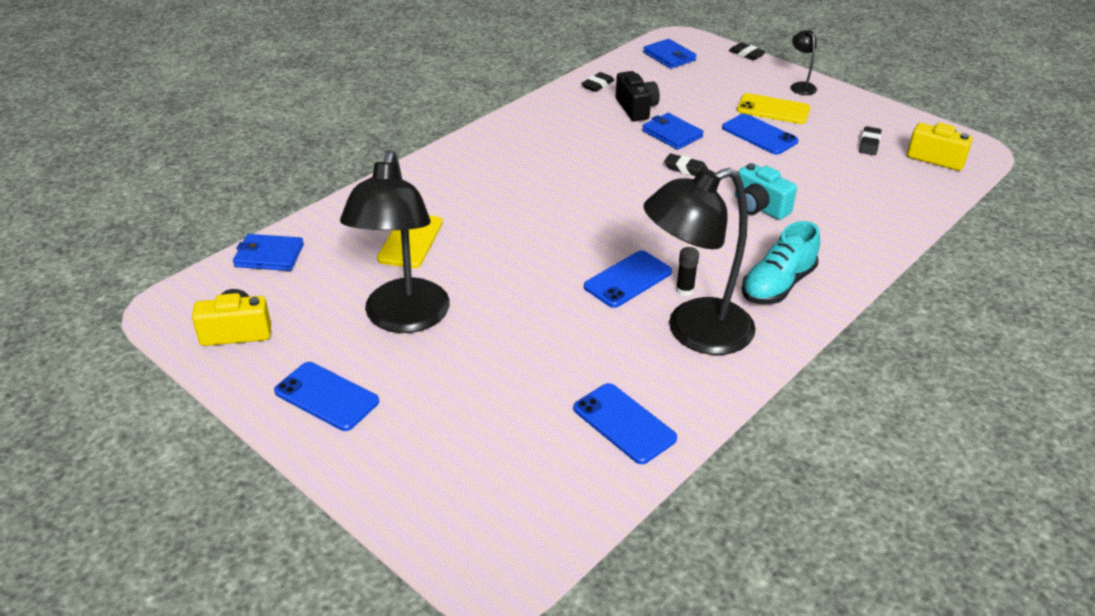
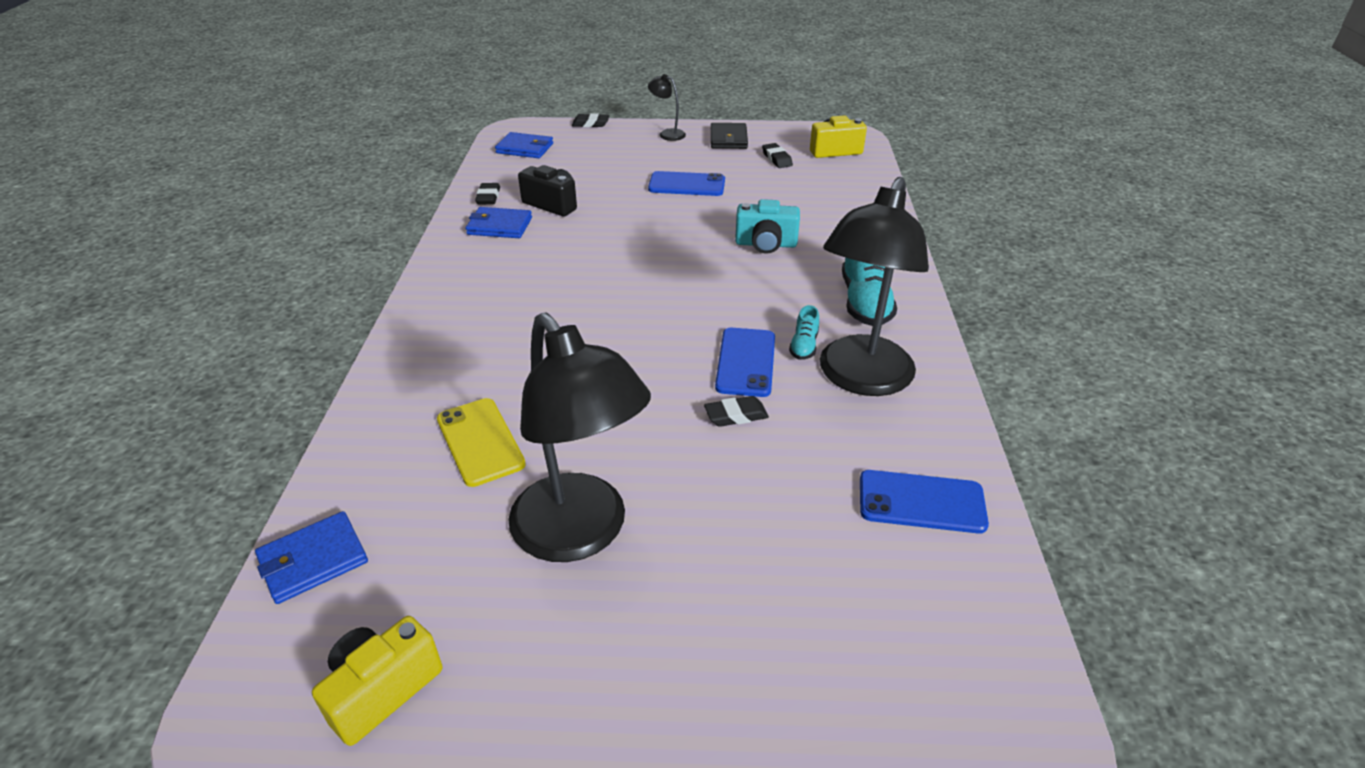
camera: 40 degrees left, 0 degrees up
blue phone [274,362,379,431] -> none
blue wallet [642,113,704,150] -> blue wallet moved to [466,207,532,238]
black eraser [664,154,708,176] -> black eraser moved to [704,396,769,427]
black glue stick [676,247,699,296] -> turquoise shoe [789,305,819,360]
yellow phone [737,93,811,124] -> none
none -> black wallet [711,123,748,149]

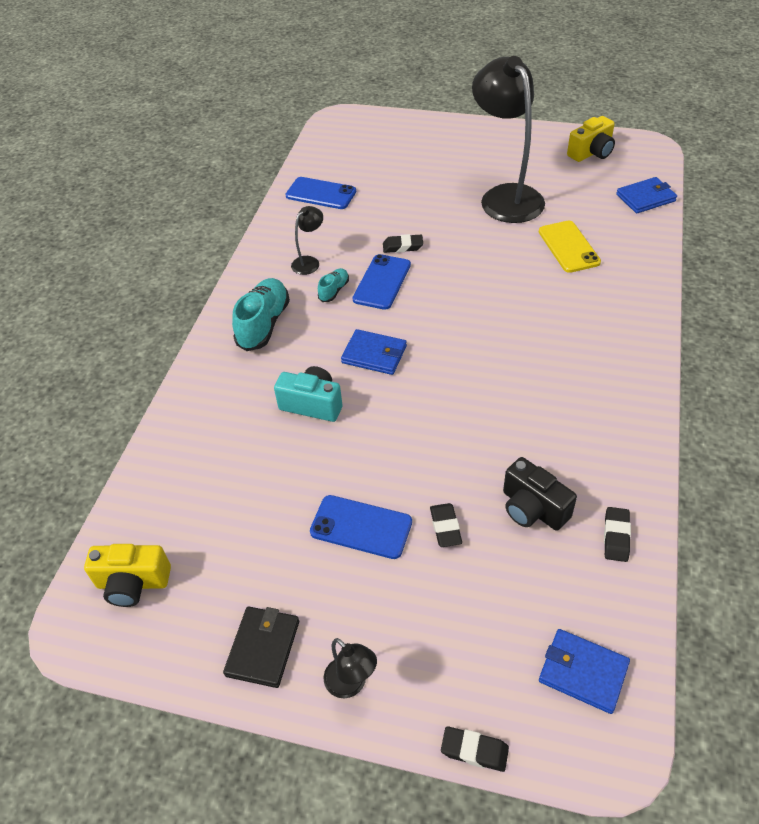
camera: 165 degrees left, 10 degrees up
blue wallet [466,207,532,238] -> blue wallet moved to [341,329,407,375]
black eraser [762,143,793,168] -> black eraser moved to [430,503,462,547]
black lamp [820,177,929,396] -> black lamp [291,206,323,275], size x0.42

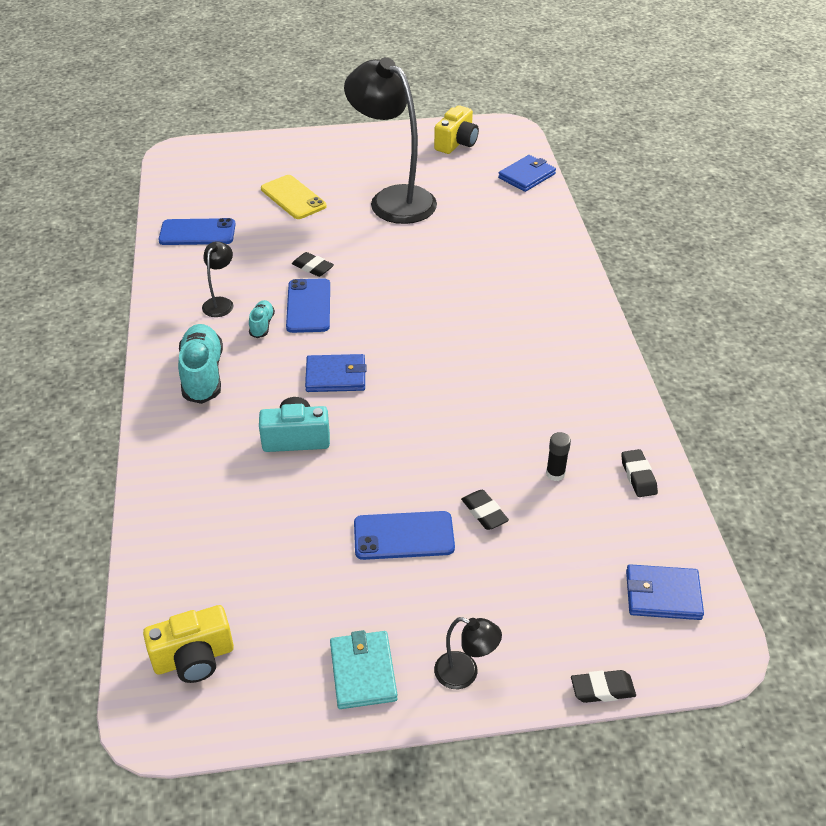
camera: 25 degrees left, 5 degrees down
black wallet [223,606,299,688] -> turquoise wallet [330,630,398,709]
black eraser [383,234,423,253] -> black eraser turned 60 degrees clockwise [292,252,334,277]
black camera [503,457,577,531] -> black glue stick [546,432,571,481]
yellow phone [539,221,601,273] -> yellow phone moved to [261,175,327,219]

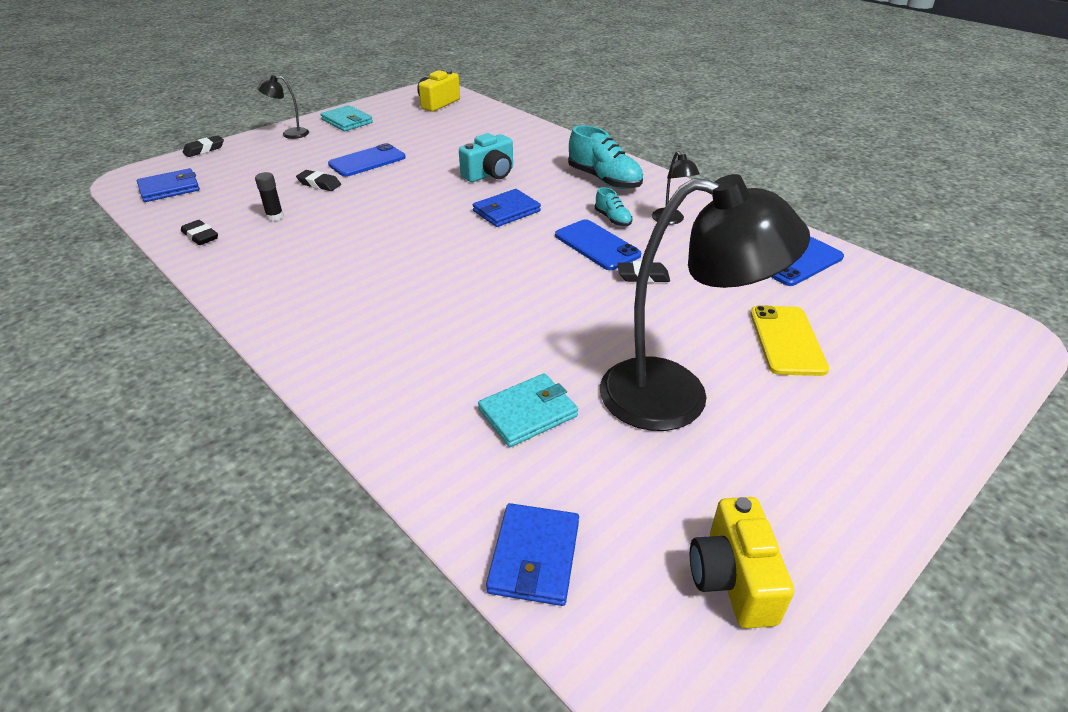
camera: 145 degrees right, 5 degrees down
yellow phone [261,175,327,219] -> yellow phone turned 75 degrees clockwise [750,305,829,376]
none -> turquoise wallet [478,373,578,447]

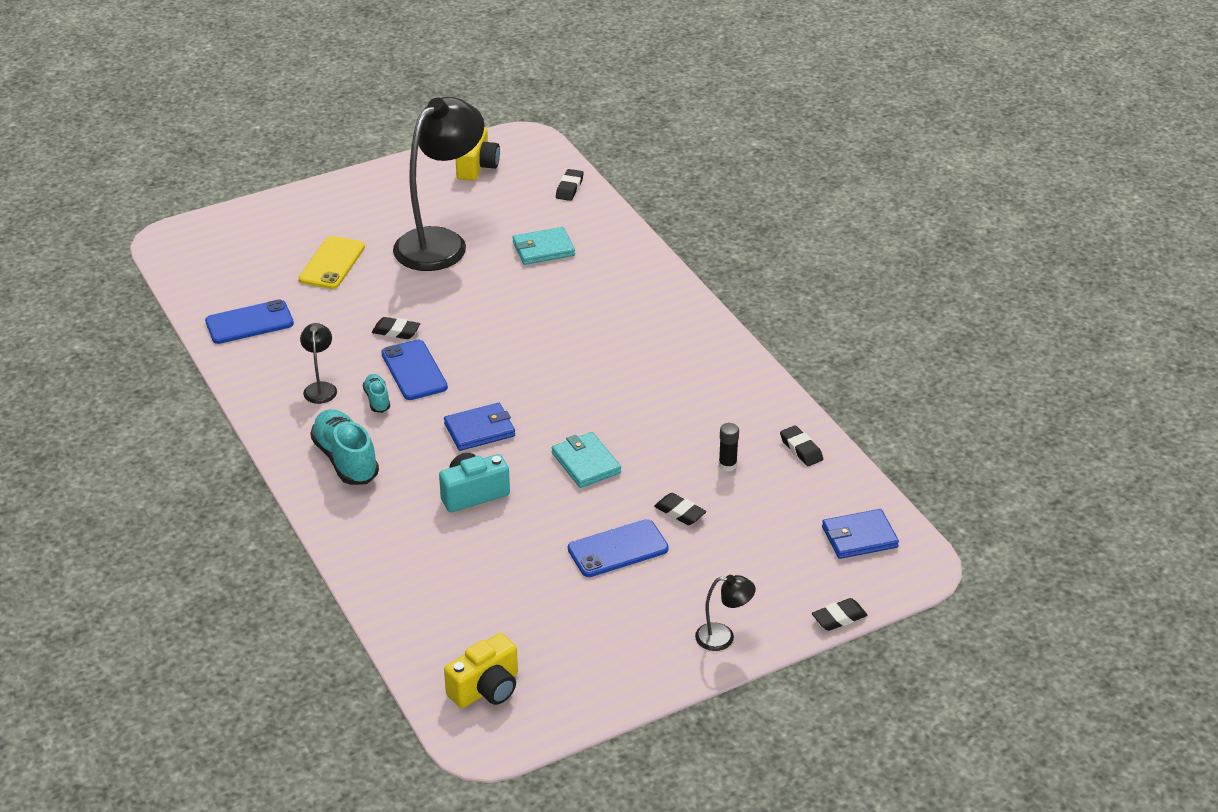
camera: 165 degrees left, 0 degrees up
turquoise wallet [320,105,373,131] -> turquoise wallet moved to [552,432,621,488]
blue wallet [486,503,579,606] -> black eraser [556,169,584,201]
black lamp [600,174,810,431] -> black lamp turned 105 degrees clockwise [393,97,484,271]

